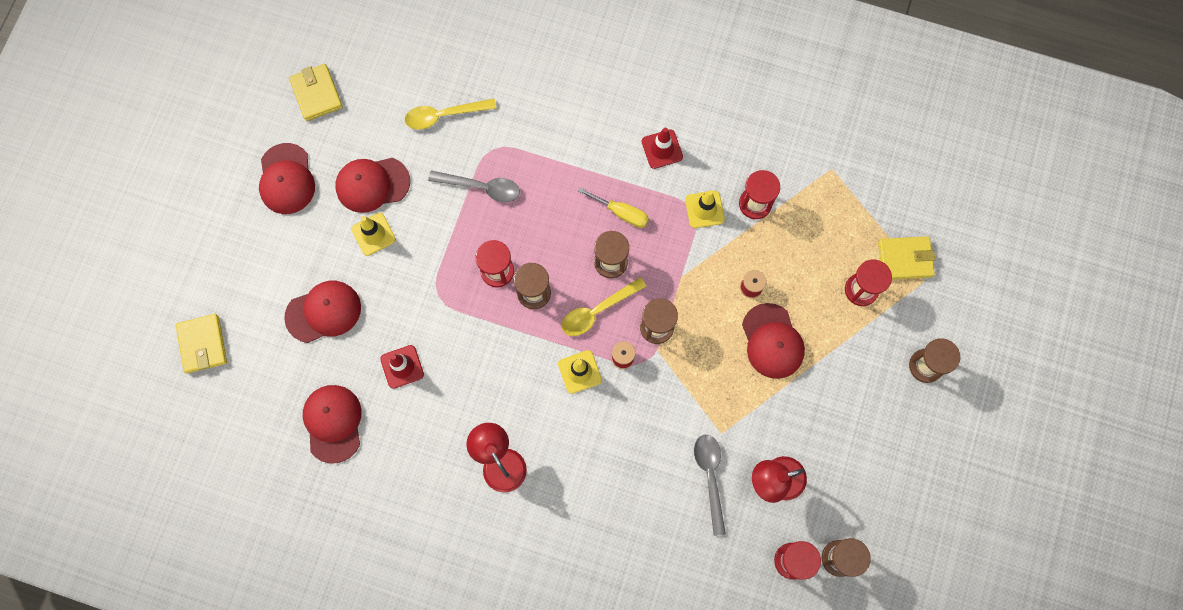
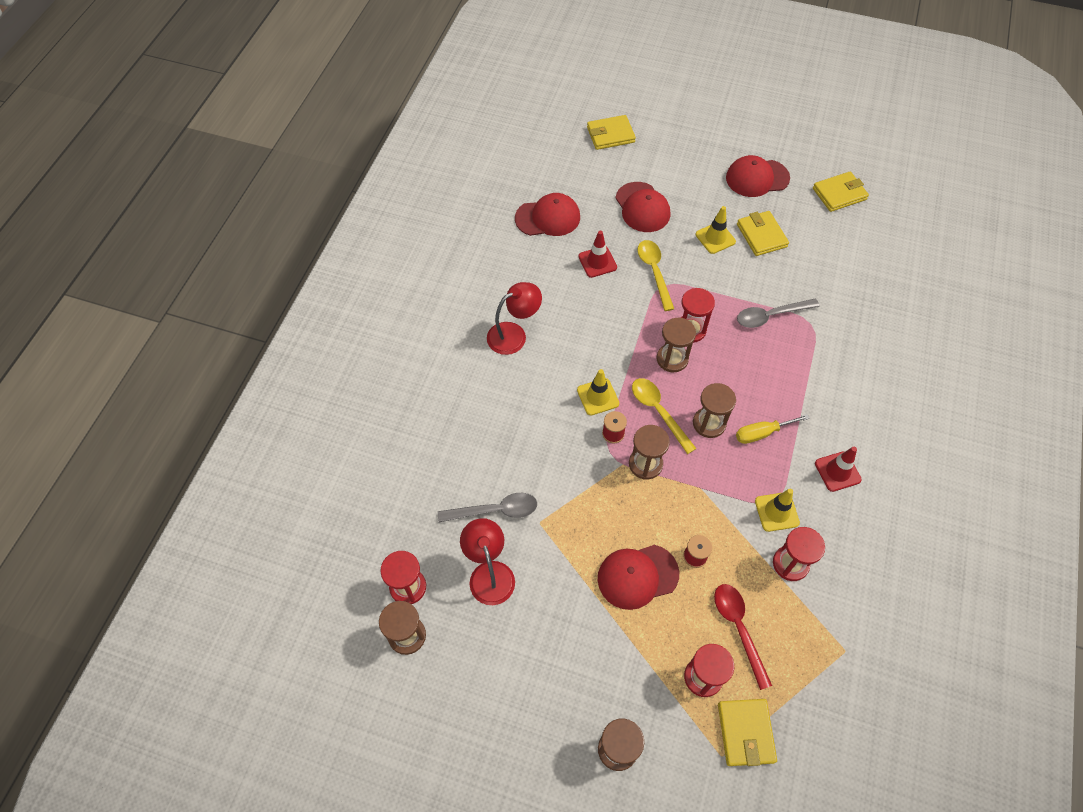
camera: 90 degrees right, 15 degrees down
red cap [335,158,410,213] -> yellow wallet [737,211,789,256]
yellow spoon [405,99,497,130] -> yellow spoon moved to [637,240,674,311]
grey spoon [428,171,520,202] -> grey spoon turned 60 degrees clockwise [737,299,820,328]
yellow screwdriver [578,187,649,228] -> yellow screwdriver turned 45 degrees clockwise [736,414,810,444]
none -> red spoon [714,584,772,690]

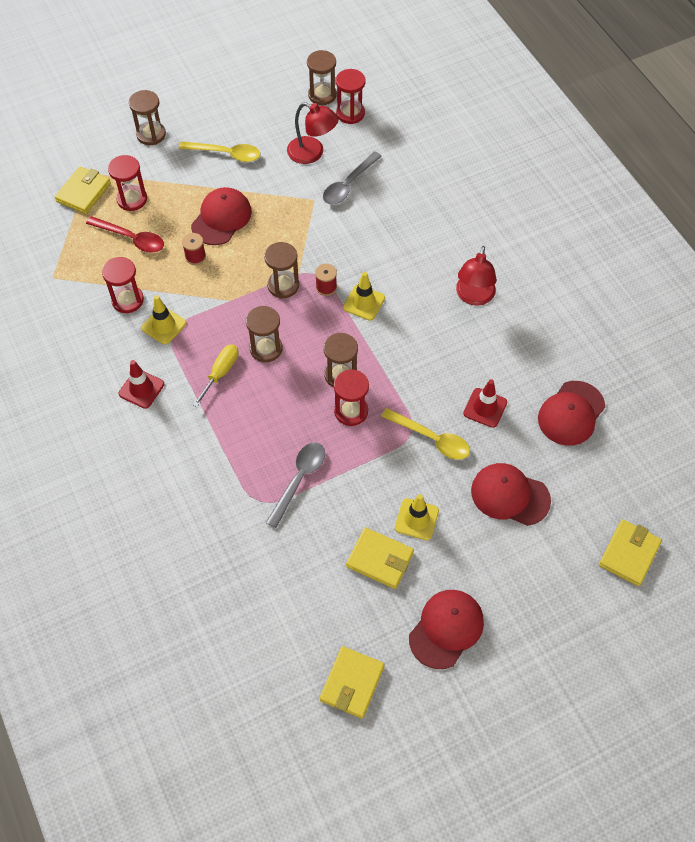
camera: 135 degrees right, 0 degrees up
yellow spoon [632,378,697,454] -> yellow spoon moved to [179,141,260,162]
yellow wallet [718,699,777,766] -> yellow wallet turned 75 degrees clockwise [55,166,111,214]

